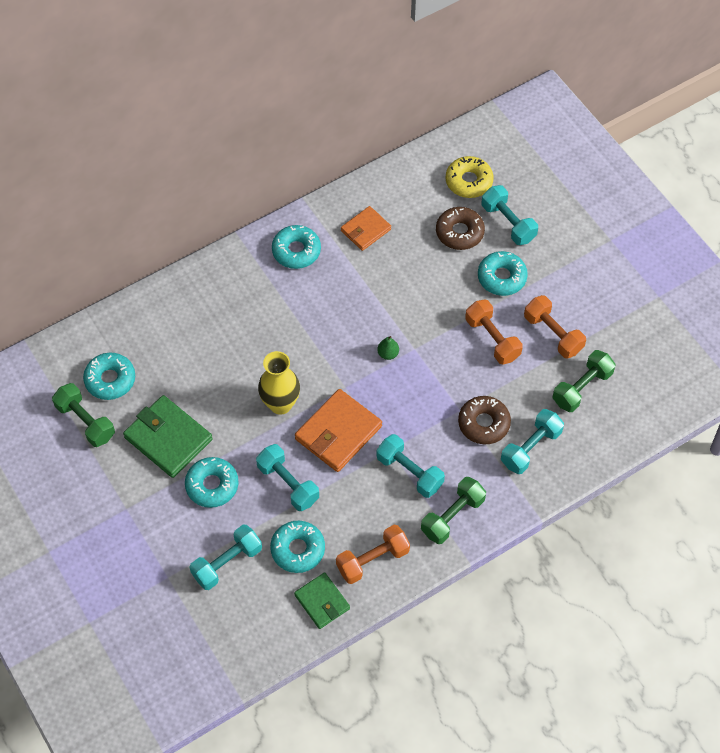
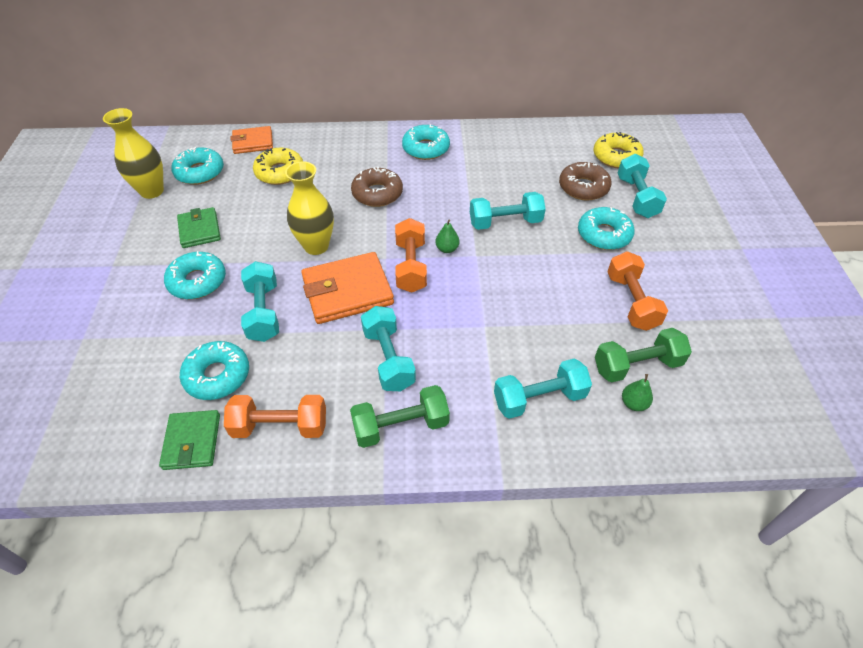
camera: 30 degrees right, 10 degrees down
green dumbbell [52,383,115,447] -> yellow vase [103,108,164,199]
green wallet [123,395,213,478] -> green wallet [177,207,221,248], size x0.62
turquoise dumbbell [189,525,262,590] -> turquoise dumbbell moved to [470,192,546,230]
orange wallet [341,206,391,251] -> orange wallet moved to [231,126,273,154]
brown donut [458,396,511,445] -> brown donut moved to [351,167,403,207]
orange dumbbell [465,299,523,364] -> orange dumbbell moved to [395,218,427,293]
none -> yellow donut [253,148,303,185]
none -> green pear [622,374,653,411]

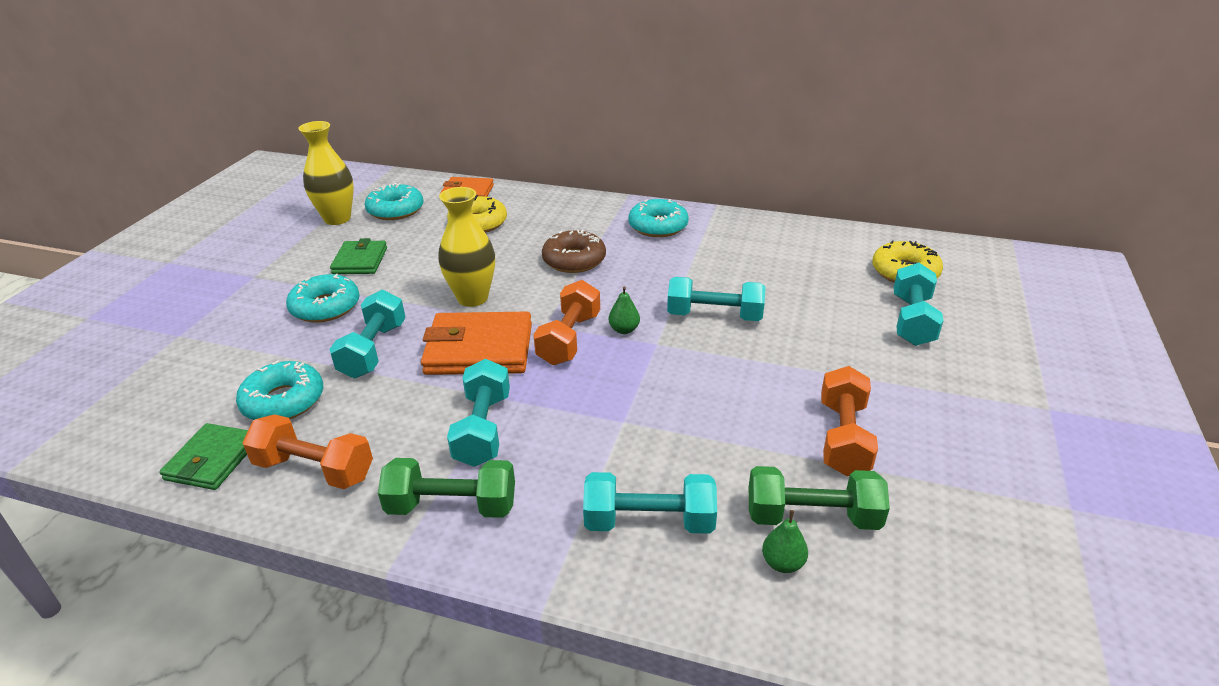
camera: 20 degrees right, 15 degrees down
brown donut [559,162,611,201] -> none
turquoise donut [578,207,635,250] -> none

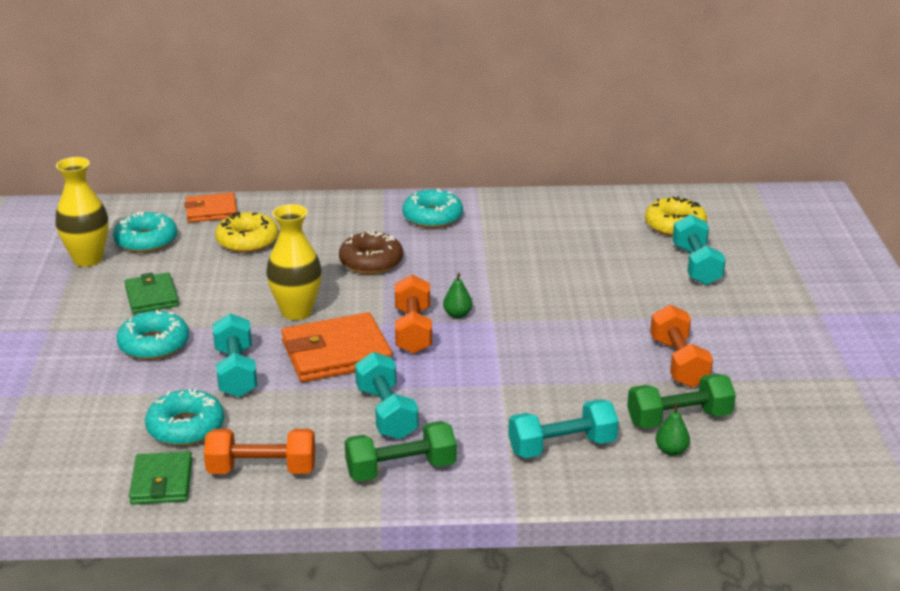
camera: 20 degrees left, 5 degrees down
turquoise dumbbell [667,277,766,321] -> none

